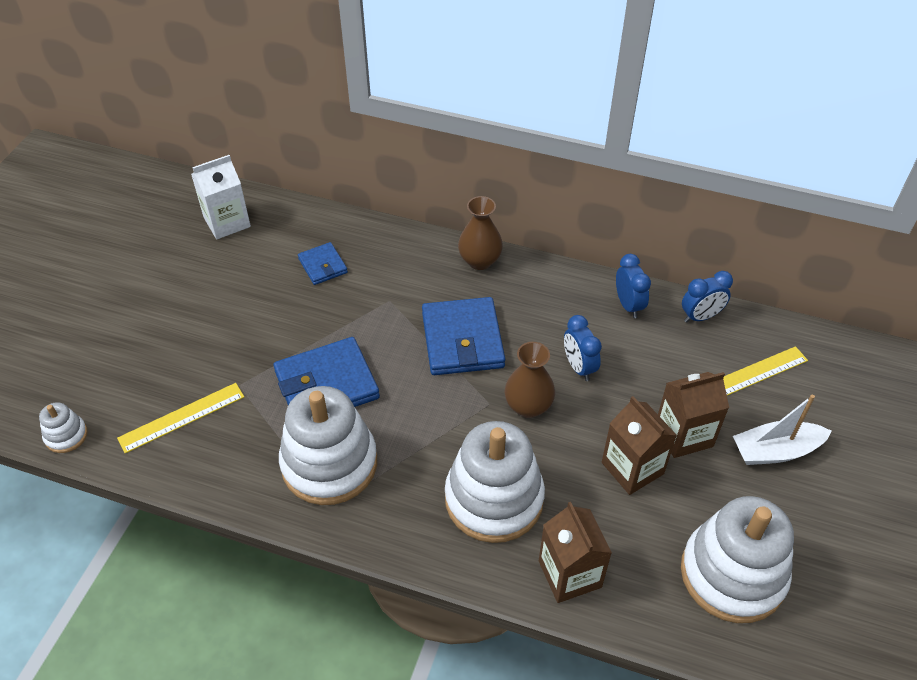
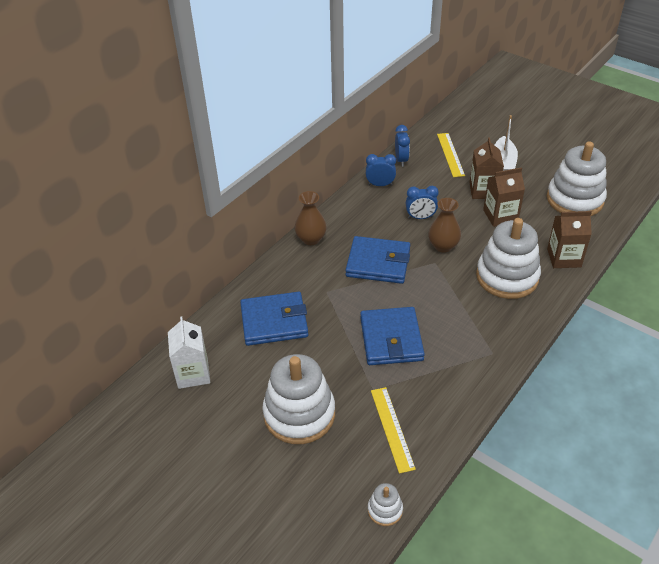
camera: 70 degrees left, 5 degrees down
white stacking toy [279,386,377,505] -> white stacking toy moved to [262,354,335,444]
blue wallet [298,242,348,285] -> blue wallet [240,292,308,346], size x1.86

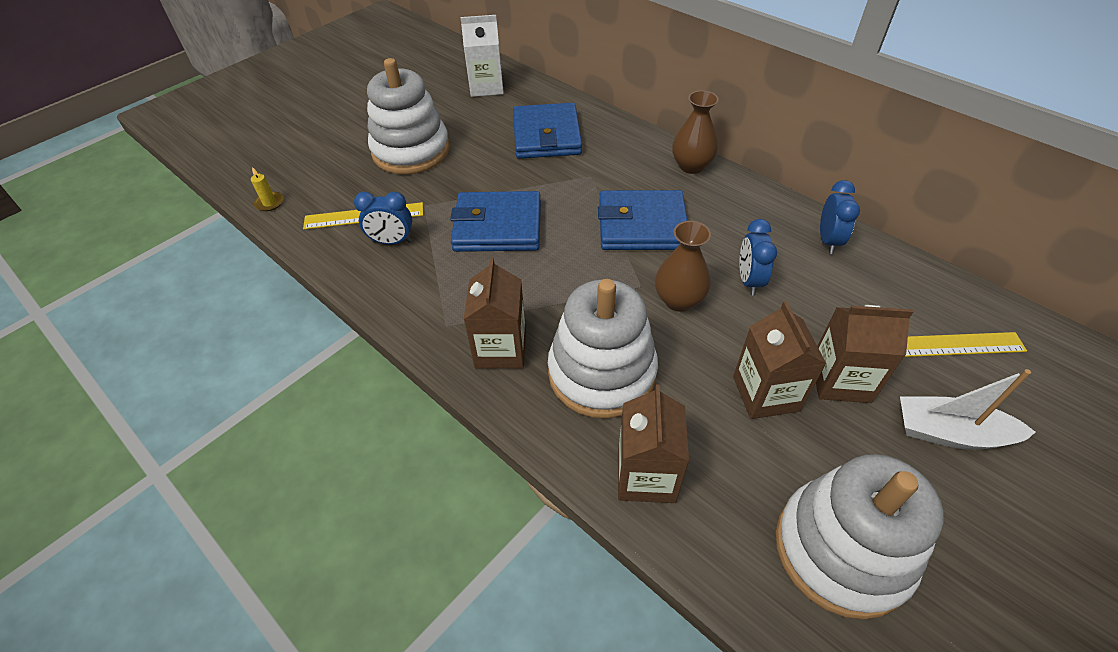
camera: 95 degrees right, 5 degrees up
blue wallet [346,236,410,284] -> blue wallet turned 75 degrees clockwise [598,190,688,250]
white stacking toy [368,483,403,526] -> yellow candle [251,167,283,211]
blue clock [395,125,410,167] -> blue clock moved to [354,192,412,245]
none -> brown carton [464,258,526,369]

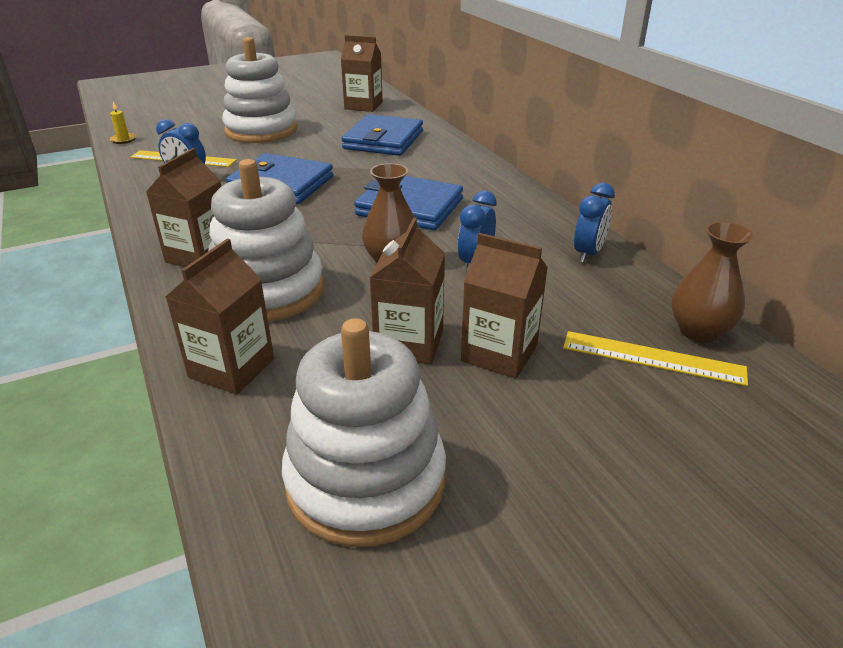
camera: 20 degrees right, 15 degrees down
white carton [460,15,504,97] -> brown carton [341,35,383,112]
brown vase [672,90,719,174] -> brown vase moved to [671,221,754,343]
white boat [900,369,1036,450] -> none

